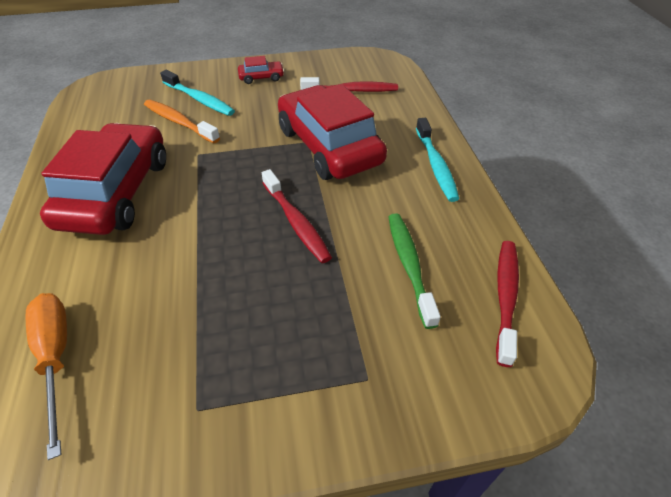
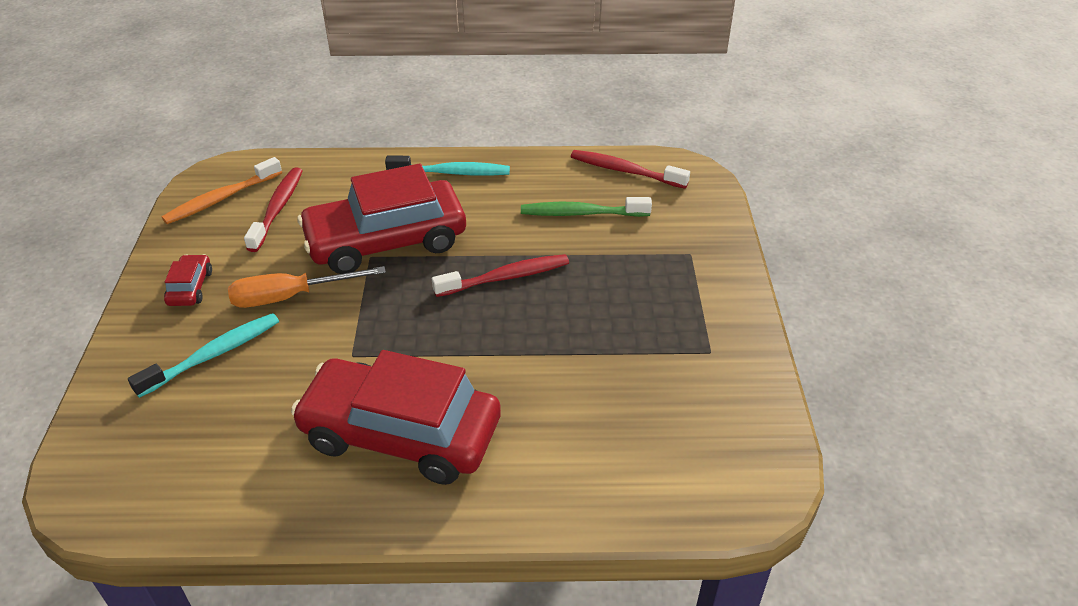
camera: 80 degrees left, 5 degrees down
orange screwdriver [26,293,67,460] -> orange screwdriver moved to [228,266,386,308]
orange toothbrush [144,100,220,143] -> orange toothbrush moved to [162,157,282,224]

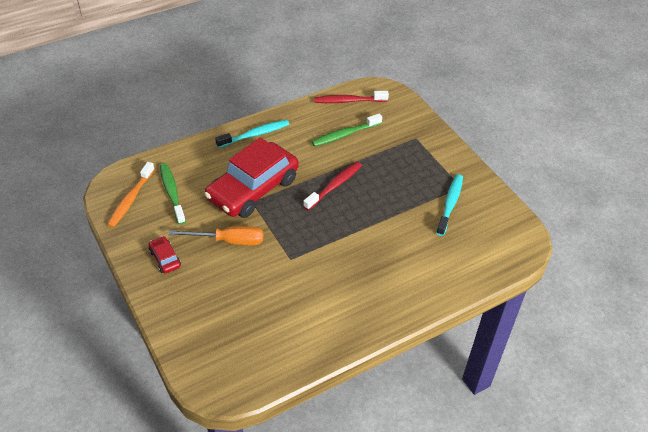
camera: 30 degrees left, 5 degrees up
turquoise toothbrush [128,313,279,398] -> turquoise toothbrush moved to [436,174,463,236]
orange screwdriver [228,266,386,308] -> orange screwdriver turned 135 degrees counterclockwise [168,226,263,245]
red toothbrush [244,167,303,252] -> green toothbrush [160,163,186,225]
red car [291,350,501,485] -> none

